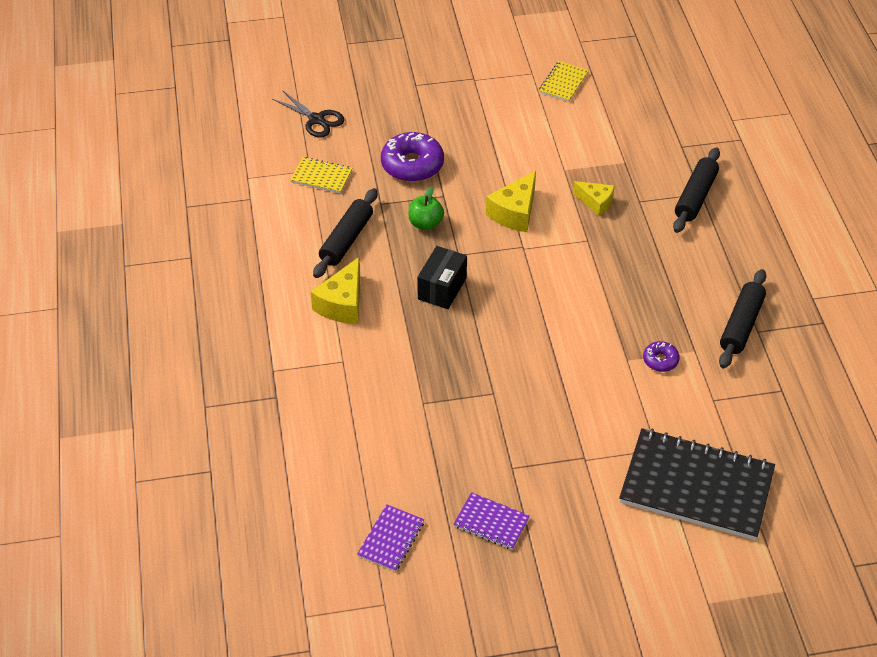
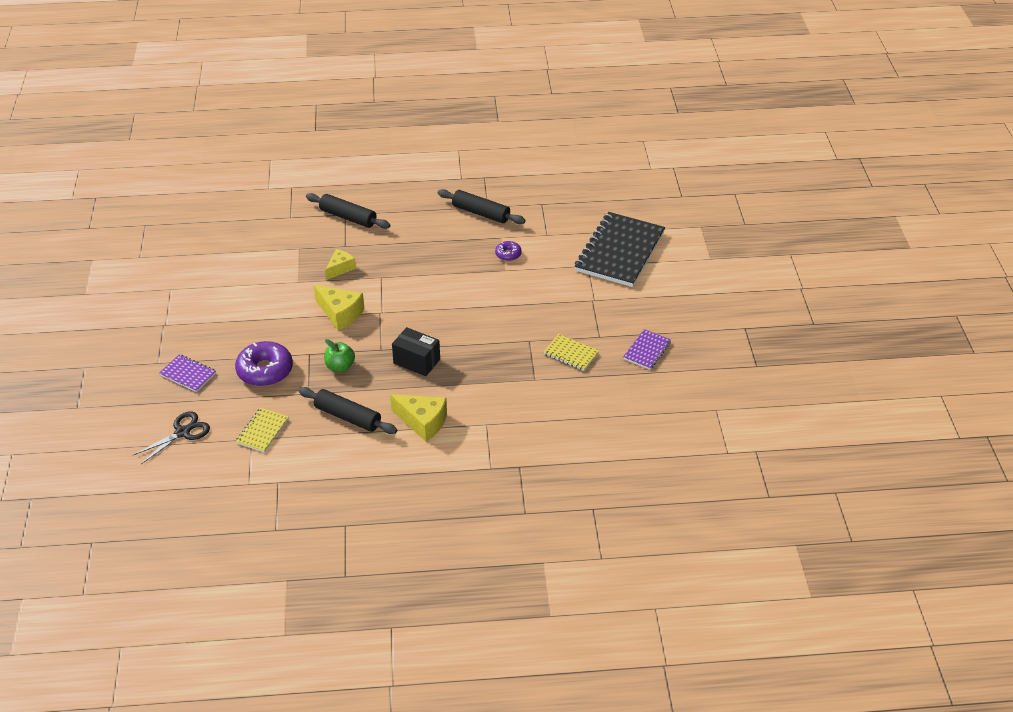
camera: 85 degrees left, 5 degrees down
purple notebook [357,504,424,572] -> purple notebook moved to [159,354,216,392]
yellow notebook [539,61,589,102] -> yellow notebook moved to [544,334,599,371]

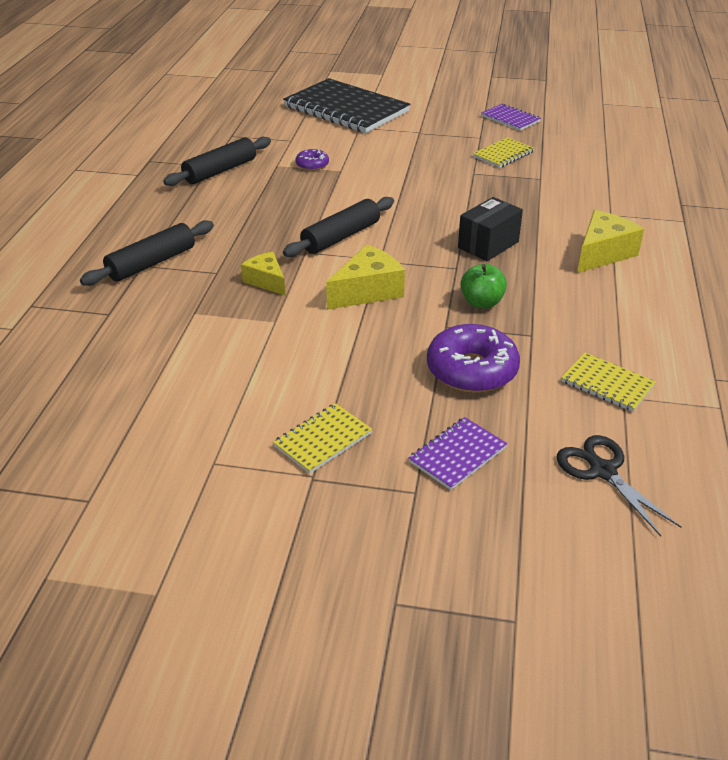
camera: 75 degrees left, 5 degrees down
black rolling pin [298,387,397,434] -> black rolling pin moved to [283,197,394,257]
none -> yellow notebook [273,403,372,474]

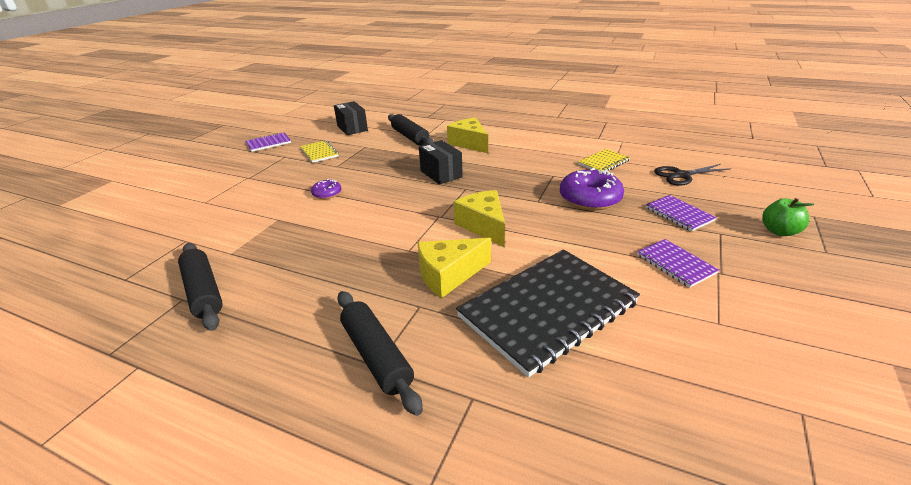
camera: 75 degrees left, 5 degrees down
yellow cheese [241,252,285,296] -> yellow cheese [417,238,491,298], size x1.53
yellow notebook [273,403,372,474] -> purple notebook [637,239,719,288]
black notebook [283,78,410,133] -> black notebook moved to [456,249,640,377]
black rolling pin [283,197,394,257] -> black rolling pin moved to [388,114,434,146]
purple donut [295,149,329,171] -> purple donut moved to [311,179,341,199]
green apple [460,263,507,308] -> green apple moved to [762,198,814,236]
none -> black box [334,101,368,135]

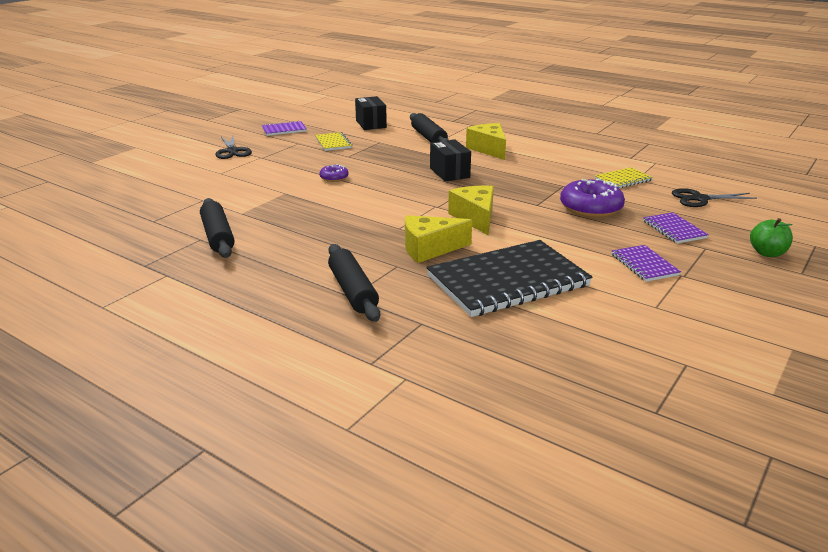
camera: 10 degrees right, 5 degrees down
none -> black scissors [215,136,252,159]

